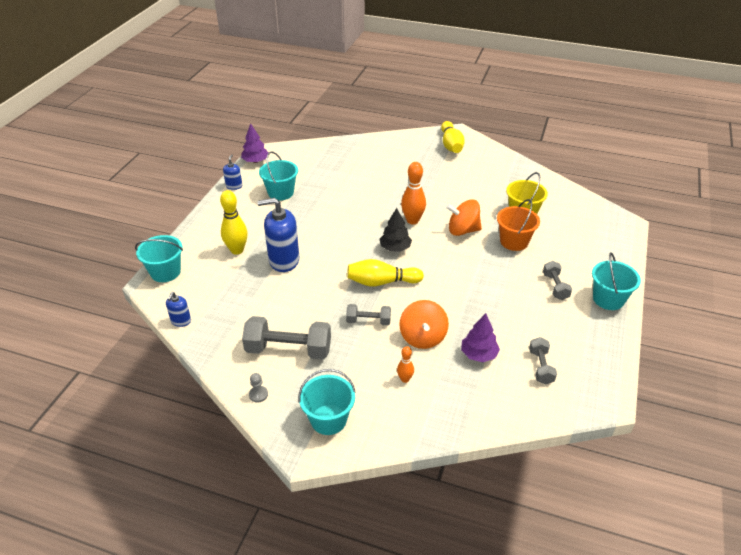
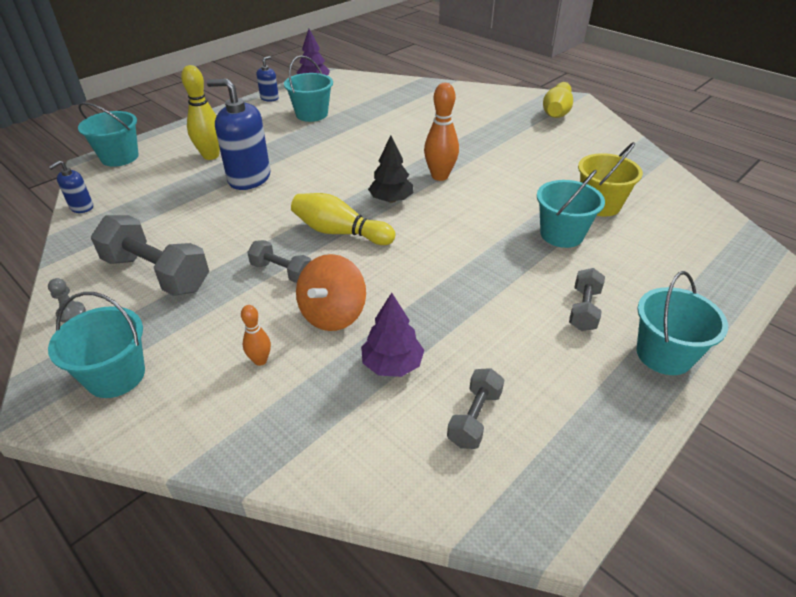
camera: 25 degrees right, 0 degrees up
orange spinning top [446,200,482,236] -> none
orange bucket [497,199,540,251] -> turquoise bucket [537,170,605,248]

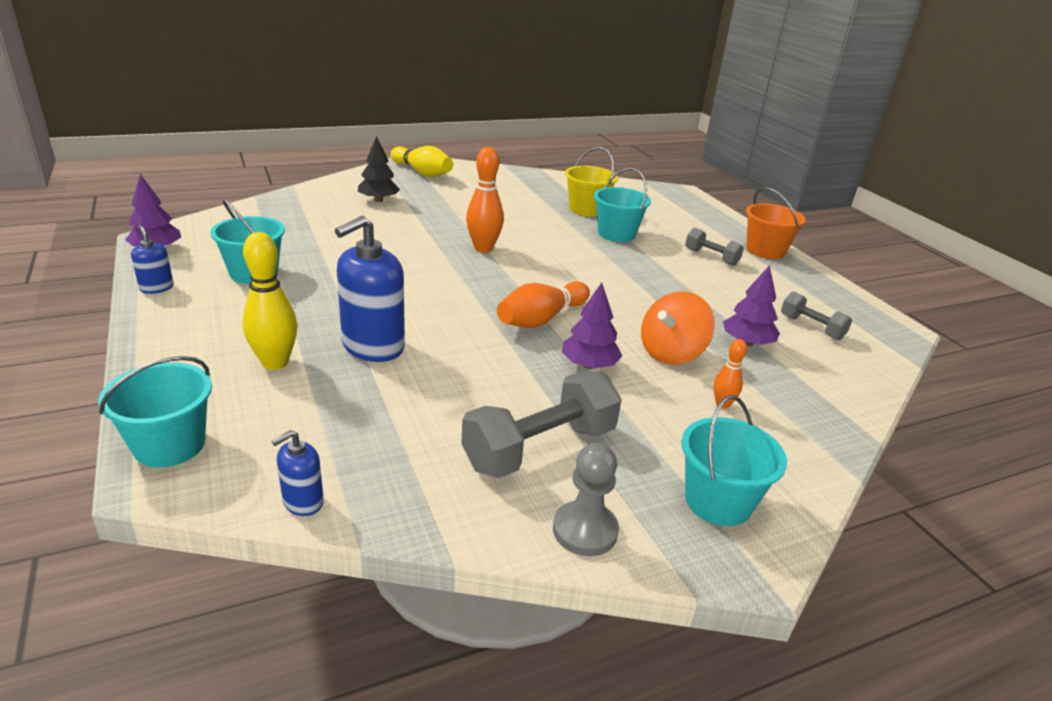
camera: 70 degrees left, 10 degrees down
grey pawn [48,278,86,323] -> grey pawn [553,443,619,556], size x1.73
blue soap dispenser [49,160,93,213] -> blue soap dispenser turned 75 degrees clockwise [272,430,324,516]
grey dumbbell [247,240,312,283] -> purple tree [562,282,622,369]
yellow bowling pin [291,193,395,245] -> orange bowling pin [497,281,590,328]
orange spinning top [296,254,366,331] -> orange spinning top turned 90 degrees clockwise [641,292,715,365]
black tree [368,135,414,203] -> black tree moved to [358,136,400,202]
turquoise bucket [636,271,728,375] -> orange bucket [746,187,806,259]

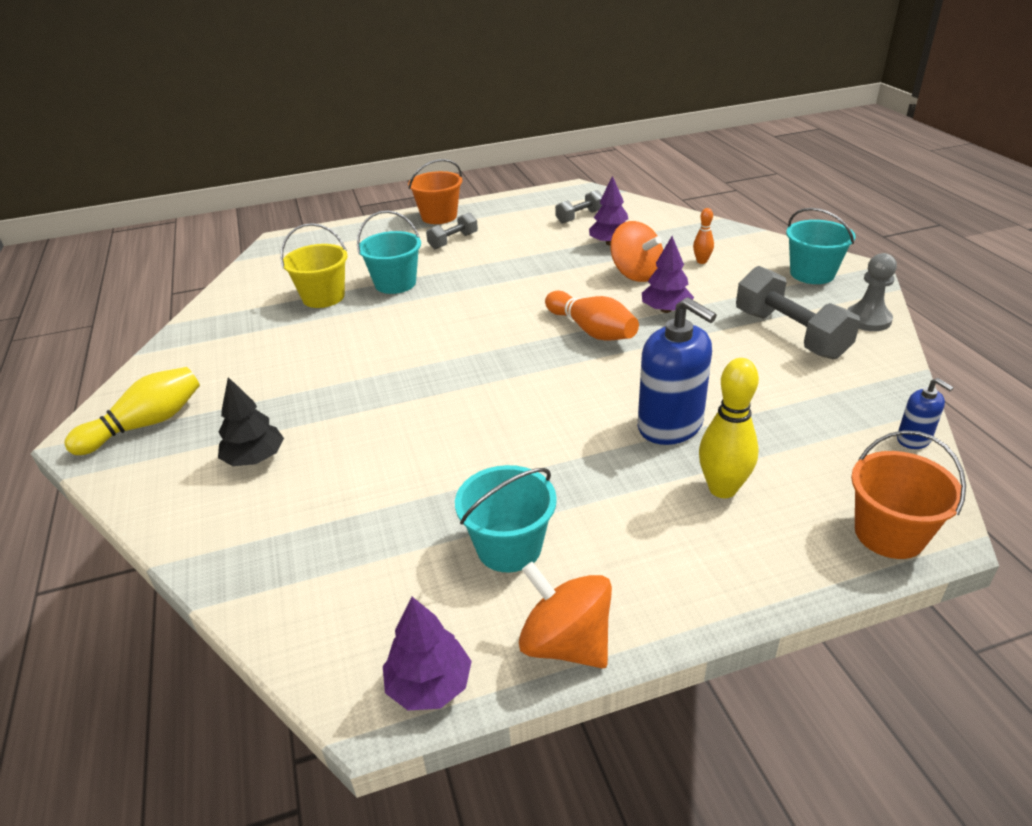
camera: 80 degrees left, 5 degrees up
turquoise bucket [98,356,212,467] -> orange bucket [851,430,966,559]
blue soap dispenser [131,225,174,294] -> orange spinning top [519,562,612,668]
orange bowling pin [466,147,504,253] -> none

